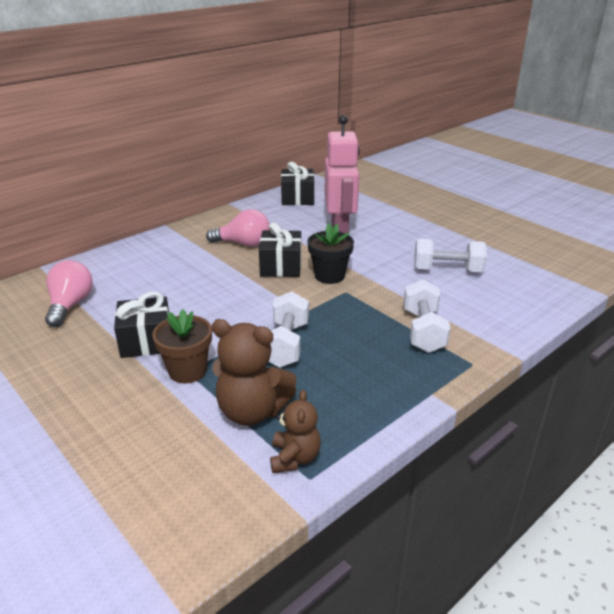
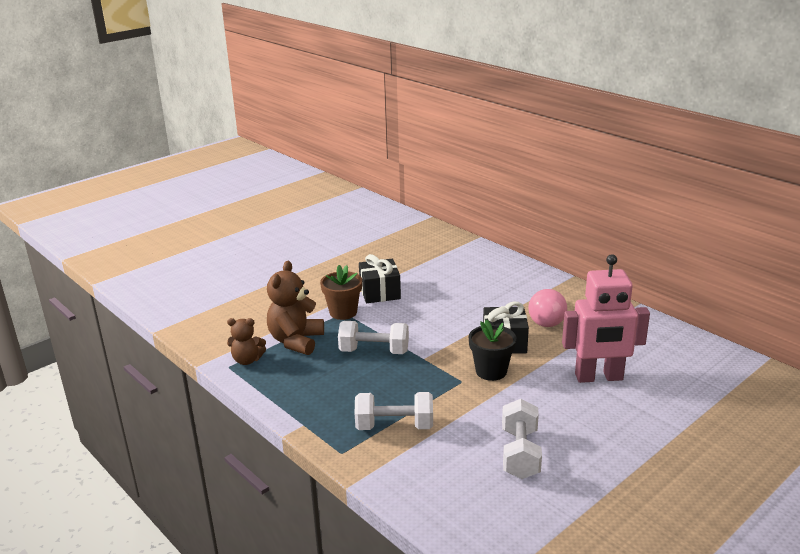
camera: 90 degrees right, 5 degrees down
pink light bulb [45,260,93,327] -> none
black gift [281,162,314,205] -> none

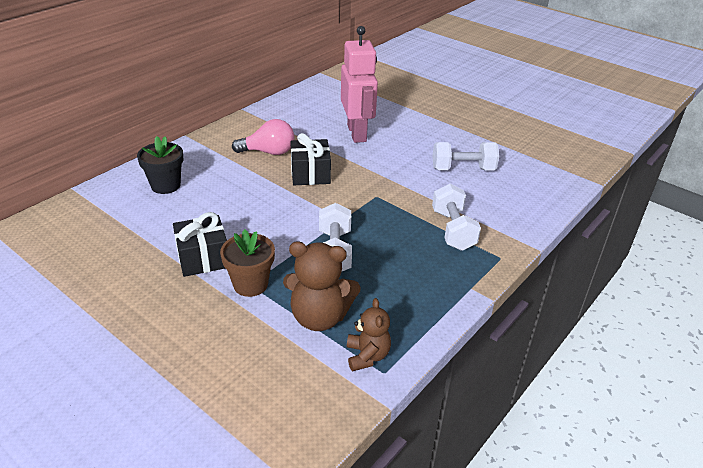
camera: 100 degrees left, 10 degrees up
black flower pot [469,319,516,381] -> black flower pot moved to [137,136,183,194]

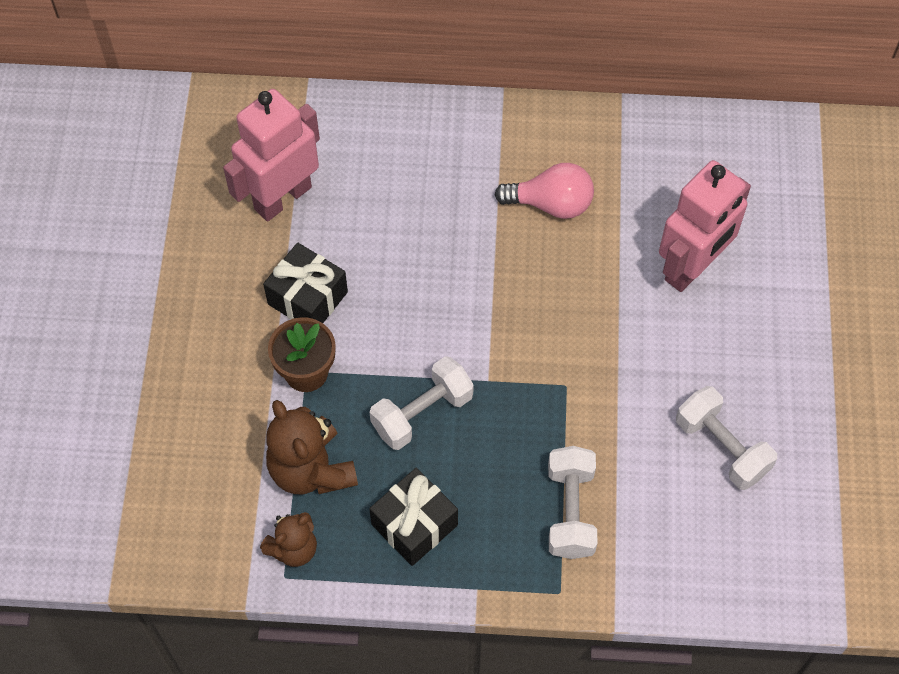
camera: 55 degrees right, 25 degrees up
black flower pot [137,136,183,194] -> none
pink light bulb [232,119,294,155] -> pink light bulb turned 45 degrees counterclockwise [495,163,594,219]
black gift [290,133,331,185] -> black gift moved to [369,468,458,566]
white dumbbell [432,184,481,251] -> white dumbbell turned 45 degrees counterclockwise [548,446,597,559]
none -> pink robot [223,89,320,222]

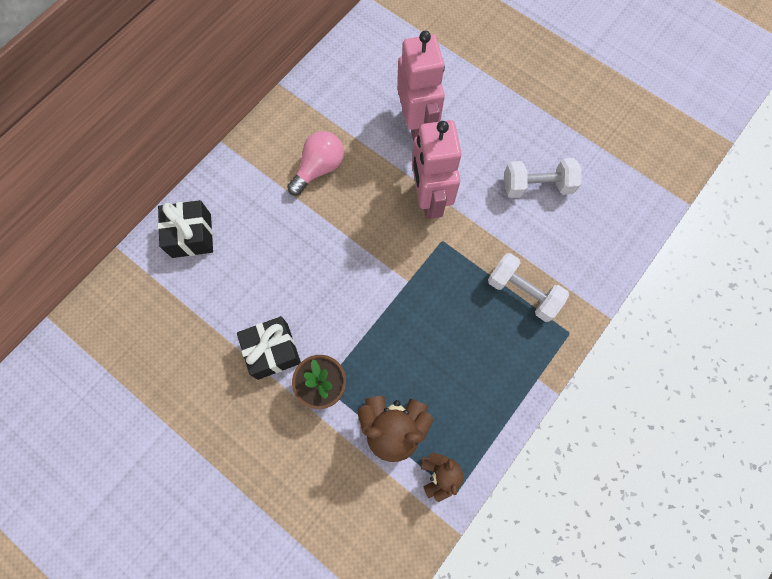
camera: 55 degrees left, 10 degrees up
pink robot [223,89,320,222] -> pink robot moved to [412,120,462,219]
black gift [369,468,458,566] -> black gift moved to [158,200,213,258]
white dumbbell [370,356,474,450] -> none

